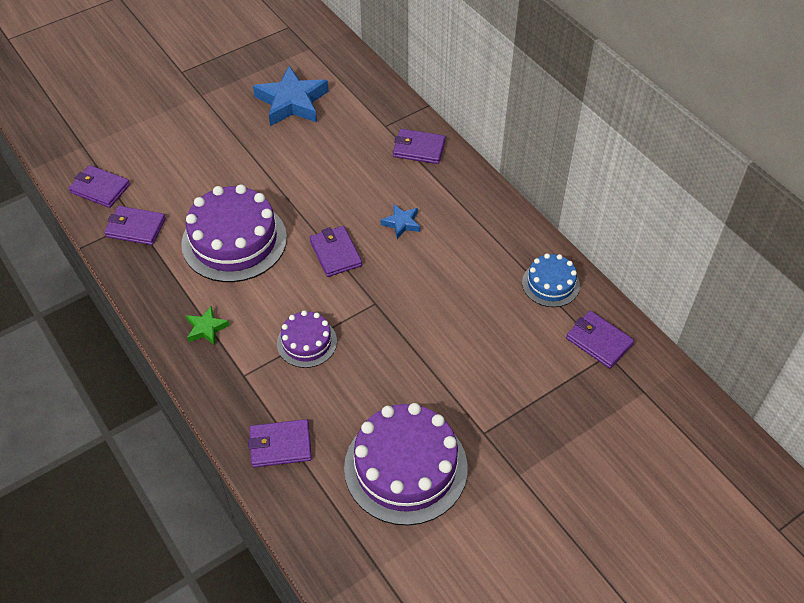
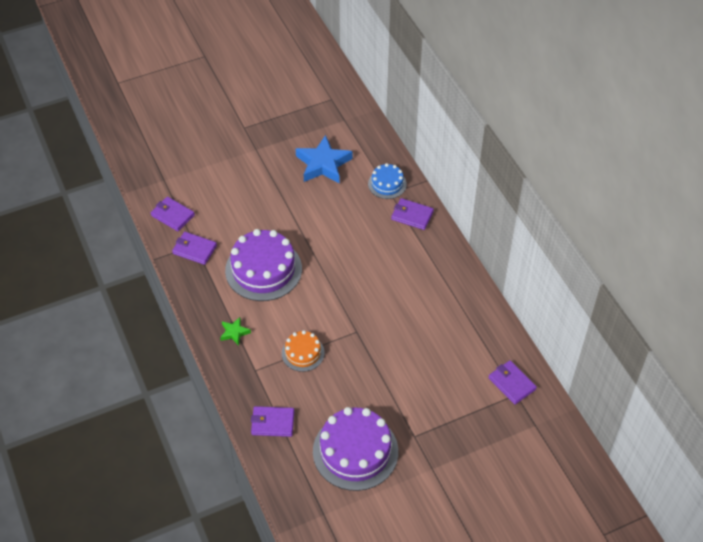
camera: 10 degrees right, 0 degrees up
purple cake [277,310,337,368] -> orange cake [282,330,325,372]
purple wallet [309,226,362,277] -> none
blue star [381,204,420,239] -> none
blue cake [522,253,580,307] -> blue cake moved to [368,163,407,199]

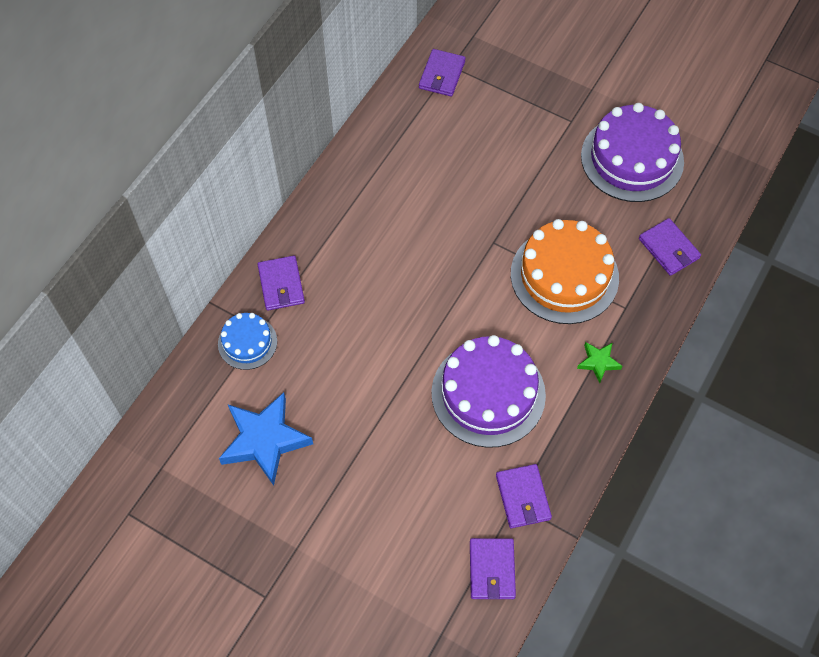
camera: 125 degrees left, 10 degrees up
orange cake [282,330,325,372] -> orange cake [511,219,619,324], size x1.88

